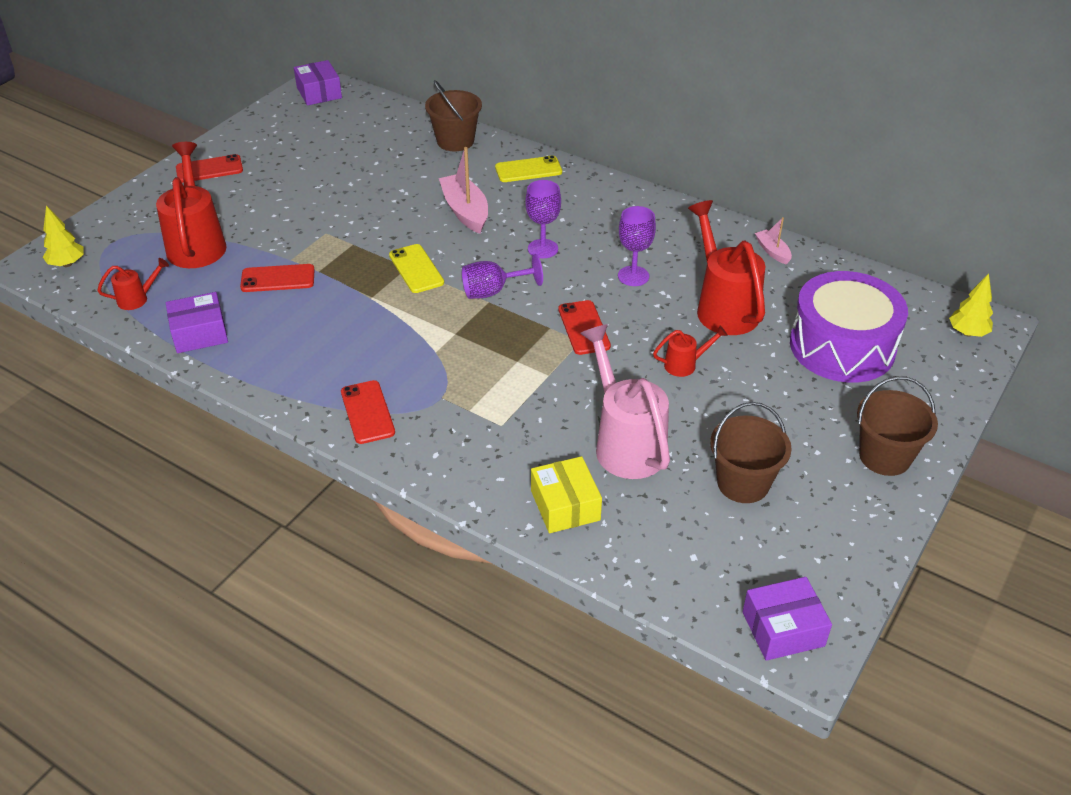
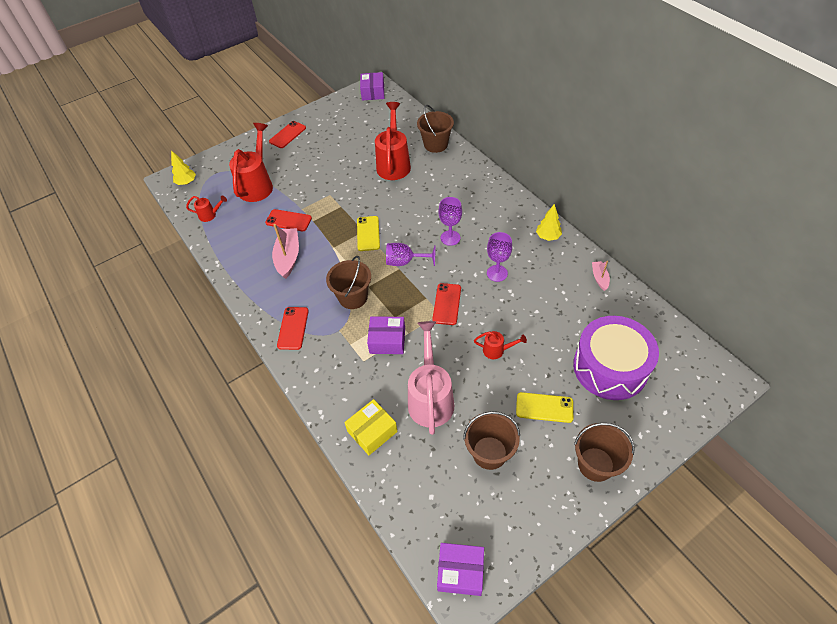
camera: 25 degrees right, 10 degrees up
purple box [166,292,228,353] -> purple box moved to [367,316,405,354]
red phone [176,154,243,183] -> red phone turned 60 degrees counterclockwise [269,121,306,148]
pink boat [439,147,488,234] -> pink boat moved to [272,224,299,279]
yellow phone [495,156,562,182] -> yellow phone moved to [516,392,573,423]
yellow box [531,456,602,533] -> yellow box turned 45 degrees clockwise [344,399,398,455]
red watering can [688,200,766,335] -> red watering can moved to [375,102,411,180]
yellow tree [949,274,993,337] -> yellow tree moved to [536,204,562,241]
none -> brown bucket [326,256,371,309]

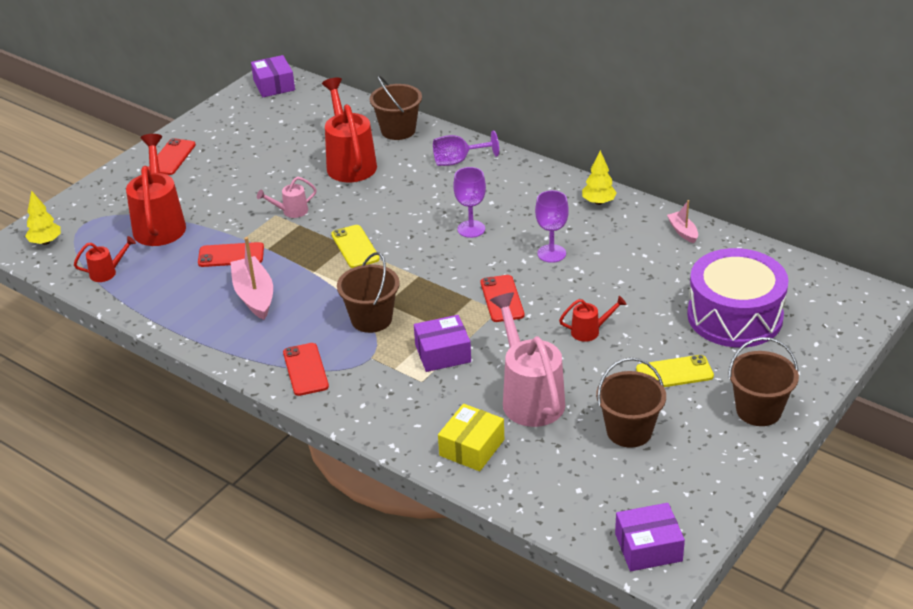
camera: 20 degrees left, 15 degrees down
purple goblet [386,243,436,266] -> purple goblet moved to [433,130,499,166]
none -> pink watering can [257,177,317,218]

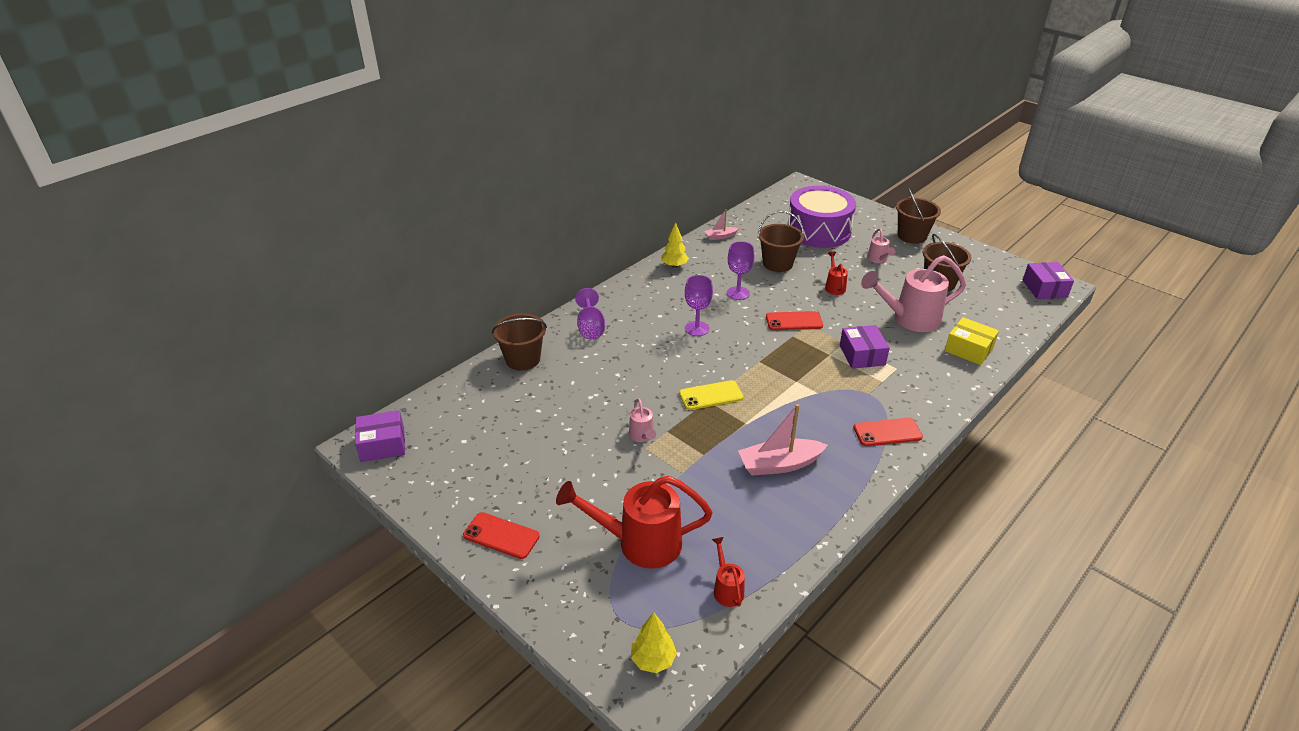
camera: 85 degrees left, 0 degrees up
red phone [198,242,264,267] -> none
red watering can [322,78,377,182] -> none
brown bucket [337,252,400,333] -> brown bucket moved to [758,211,804,272]
yellow phone [636,355,714,387] -> pink watering can [867,228,895,263]

